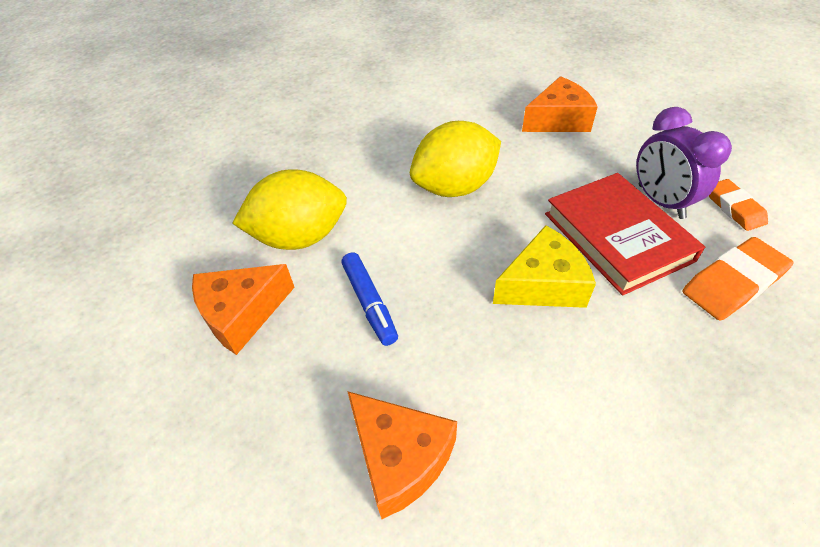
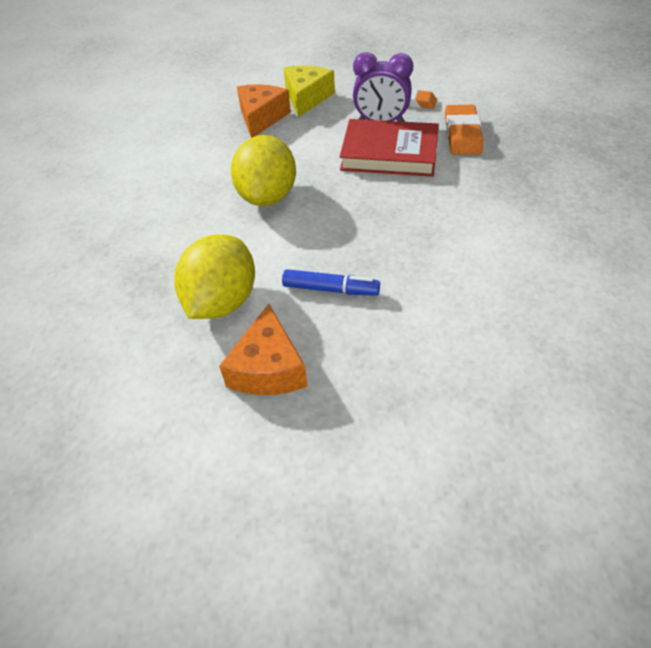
camera: 55 degrees left, 0 degrees up
orange cheese [347,391,457,519] -> none
yellow cheese [493,225,596,308] -> yellow cheese moved to [284,65,335,118]

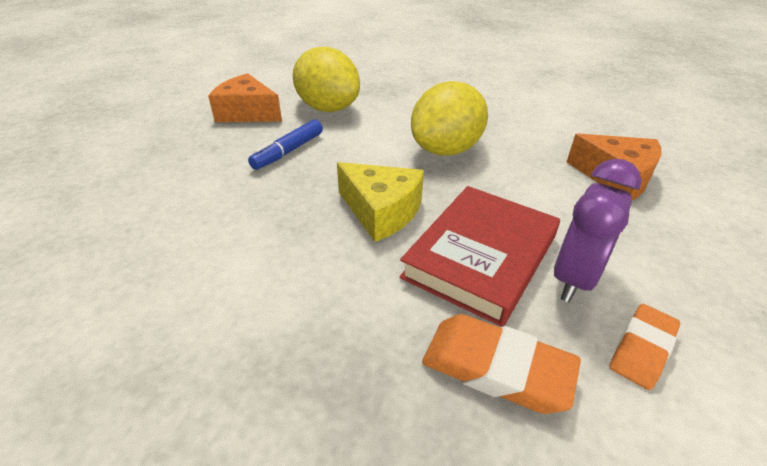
camera: 110 degrees right, 10 degrees down
yellow lemon [231,135,296,206] -> yellow lemon turned 75 degrees counterclockwise [411,81,488,156]
yellow cheese [284,65,335,118] -> yellow cheese moved to [337,162,424,242]

